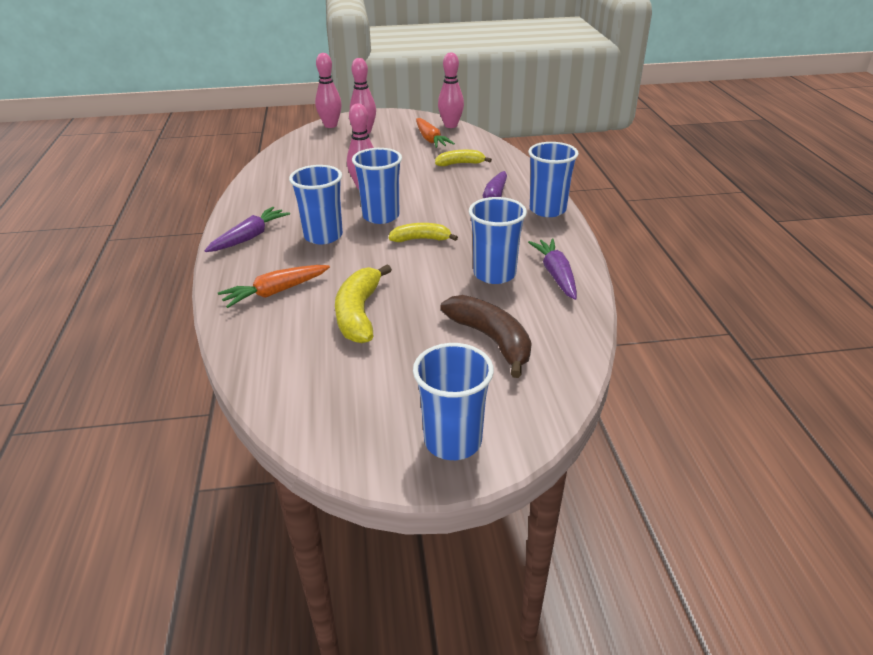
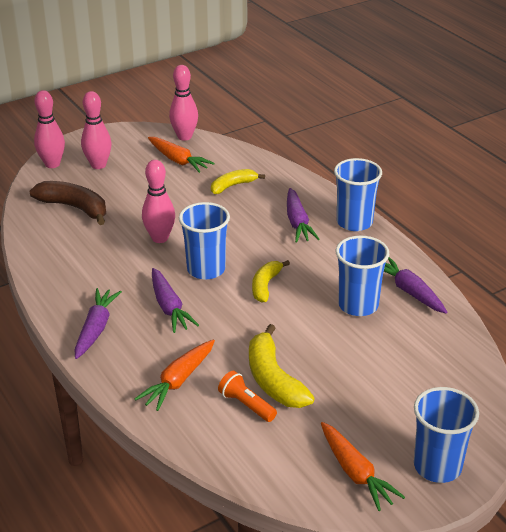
camera: 25 degrees left, 0 degrees up
blue cup [289,165,343,244] -> purple carrot [152,268,199,333]
yellow banana [389,223,458,242] -> yellow banana turned 45 degrees counterclockwise [252,260,290,302]
brown banana [440,295,532,378] -> brown banana moved to [29,181,106,225]
none -> orange flashlight [218,371,277,422]
none -> orange carrot [321,422,405,511]

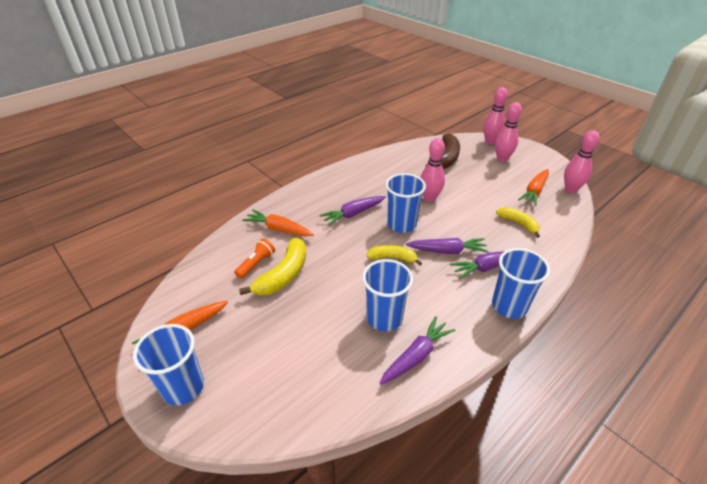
camera: 80 degrees right, 5 degrees up
purple carrot [75,288,122,359] -> purple carrot moved to [406,238,489,254]
yellow banana [249,324,315,408] -> yellow banana turned 150 degrees clockwise [239,237,306,295]

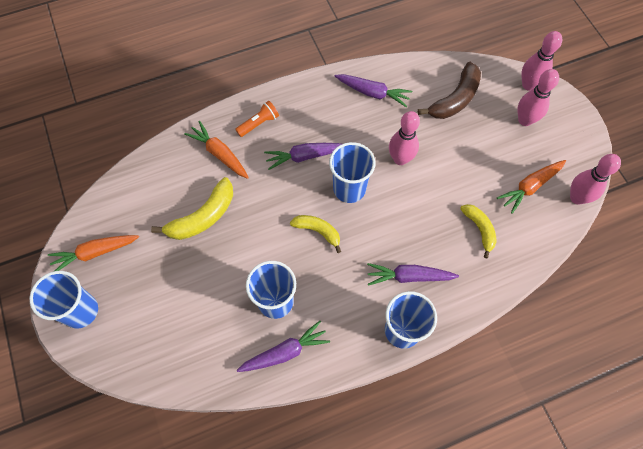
camera: 20 degrees right, 25 degrees up
orange flashlight [234,238,275,279] -> orange flashlight moved to [235,101,279,137]
purple carrot [406,238,489,254] -> purple carrot moved to [335,74,412,107]

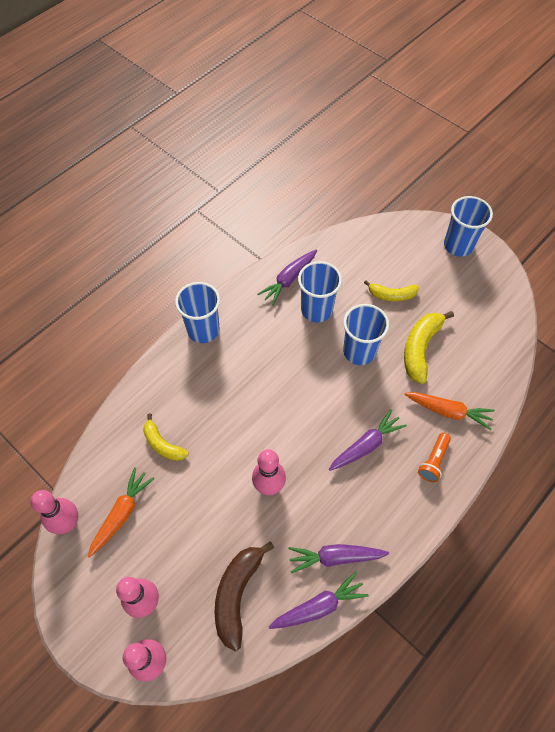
camera: 155 degrees right, 5 degrees down
orange carrot [48,235,139,271] -> none
yellow banana [290,215,341,253] -> yellow banana moved to [364,280,419,301]
blue cup [329,142,375,203] -> blue cup moved to [343,304,389,365]
purple carrot [367,263,459,286] -> purple carrot moved to [269,571,369,629]

